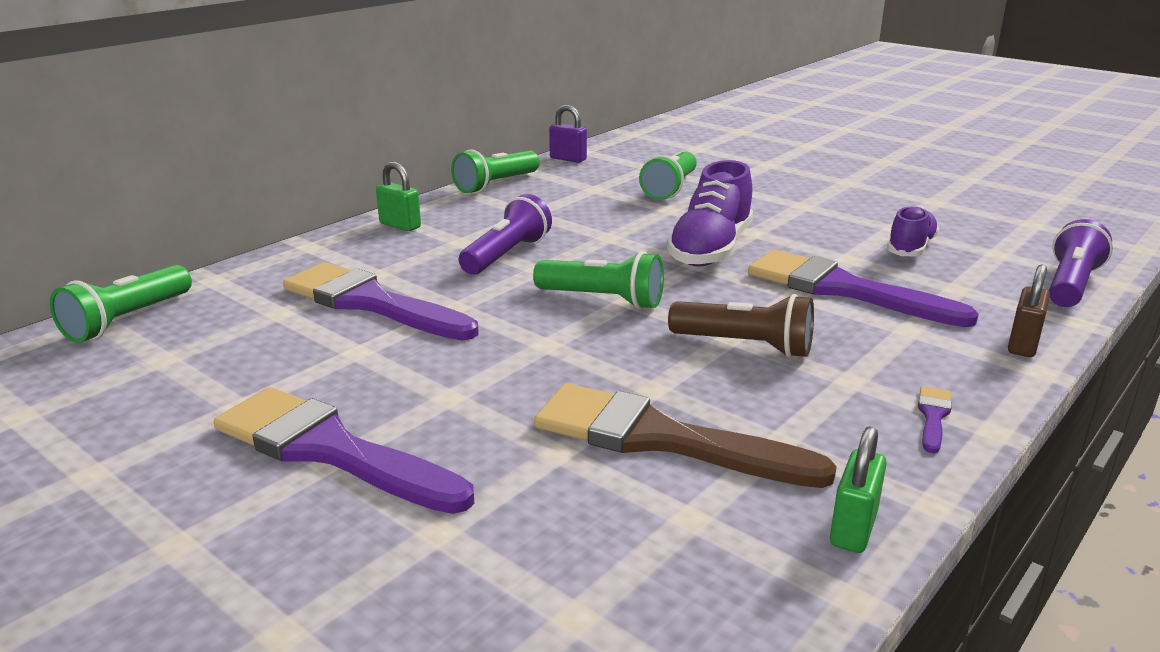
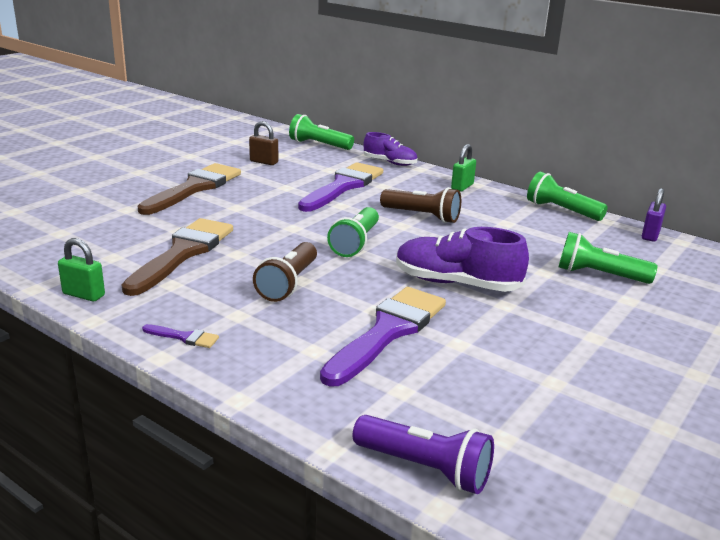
camera: 85 degrees right, 0 degrees up
purple brush [214,387,474,514] -> brown brush [137,163,241,215]
purple flashlight [459,194,552,275] -> brown flashlight [380,187,461,223]
purple shoe [887,205,939,256] -> purple shoe moved to [364,132,417,166]
brown padlock [1008,264,1050,357] -> brown padlock moved to [249,121,278,165]

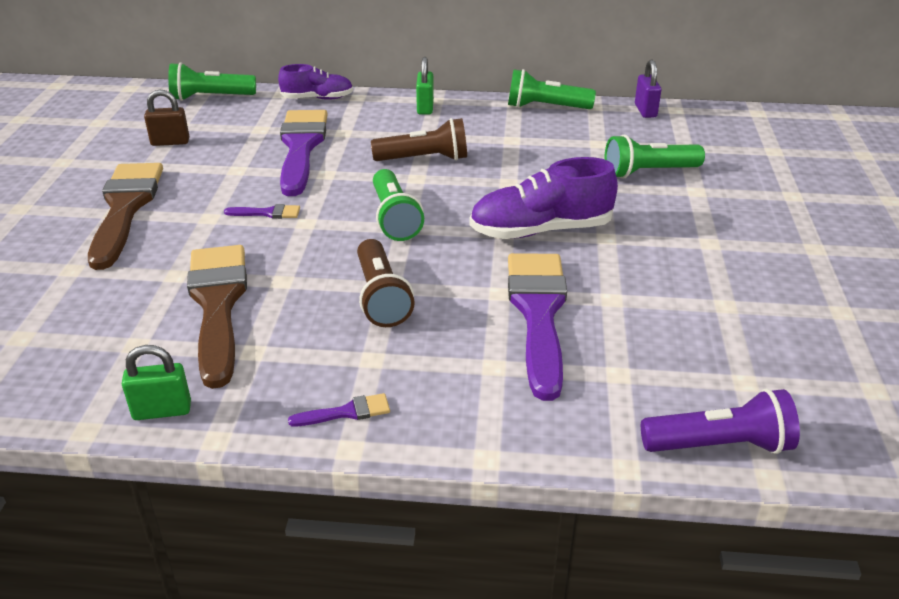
camera: 30 degrees left, 10 degrees up
none -> purple brush [224,204,300,219]

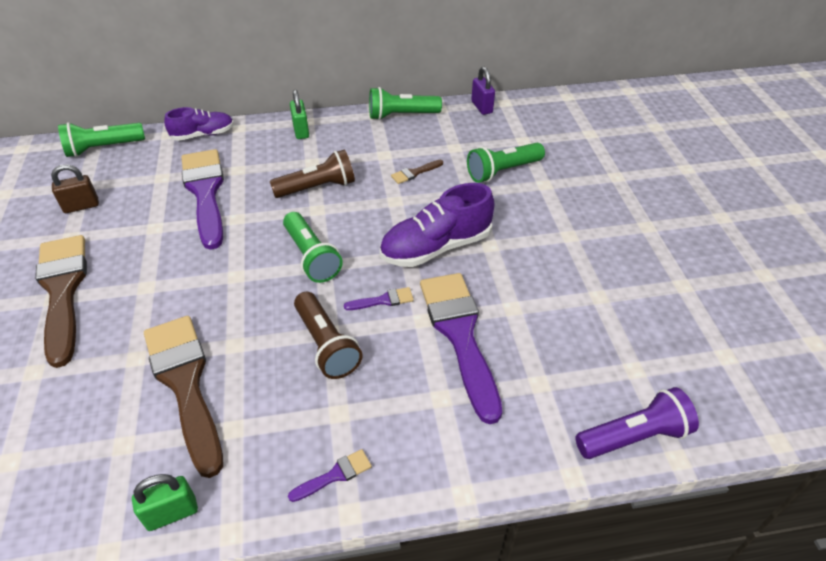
camera: 15 degrees left, 10 degrees up
purple brush [224,204,300,219] -> purple brush moved to [344,287,414,310]
none -> brown brush [391,160,443,184]

